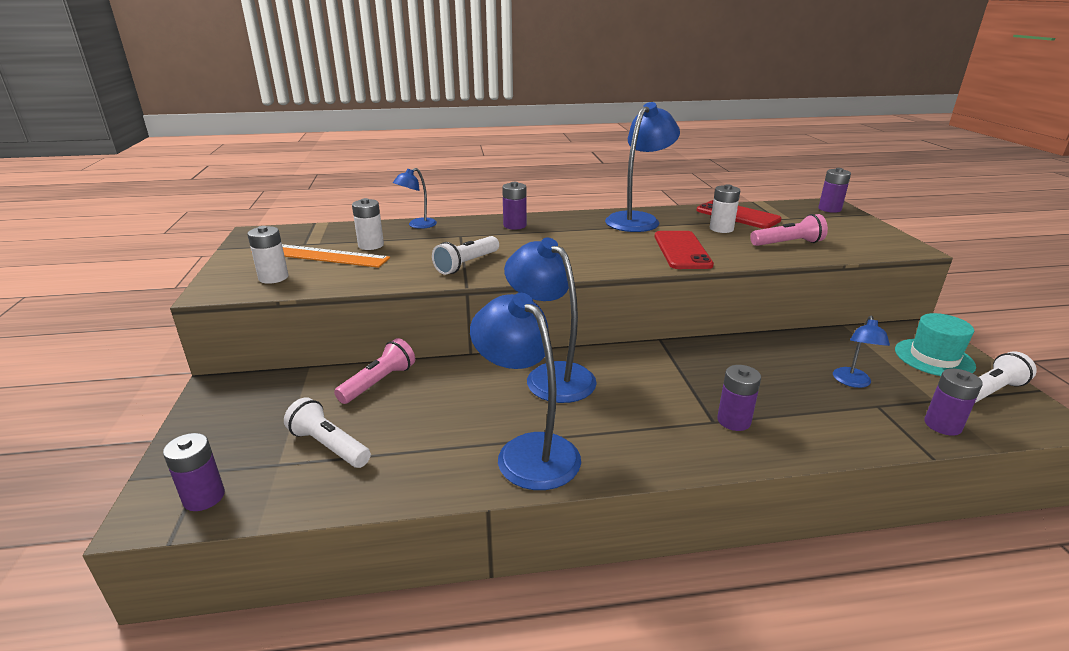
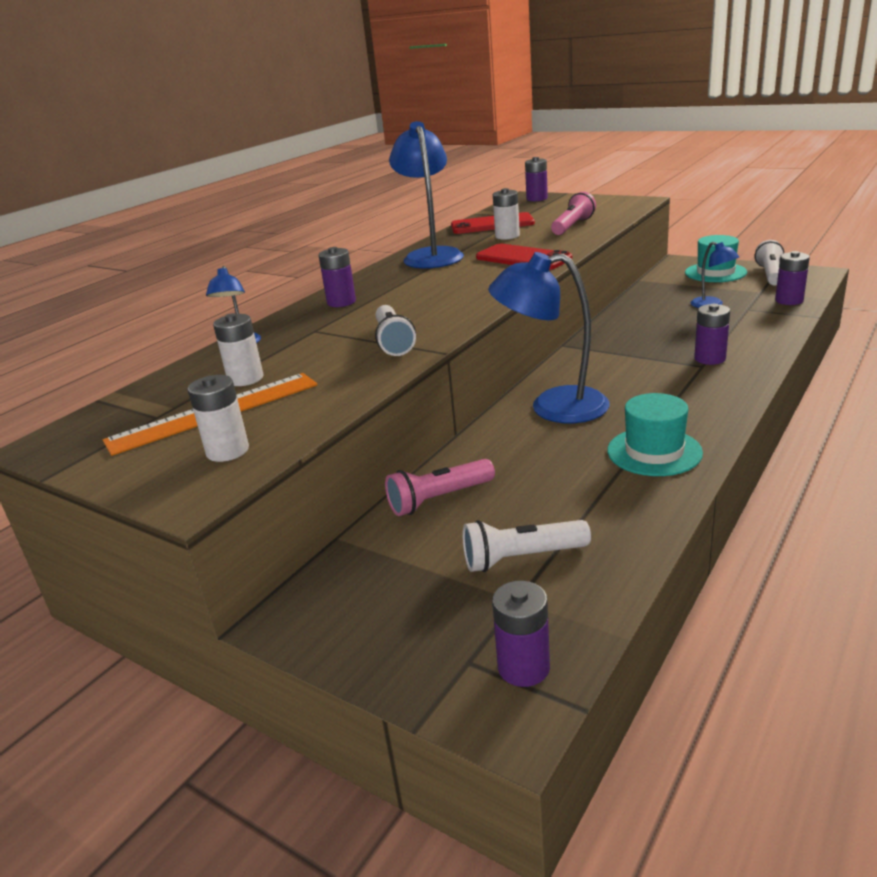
camera: 45 degrees left, 0 degrees up
pink flashlight [334,338,415,404] -> pink flashlight turned 105 degrees counterclockwise [385,459,495,516]
blue lamp [470,293,581,490] -> turquoise hat [607,393,703,476]

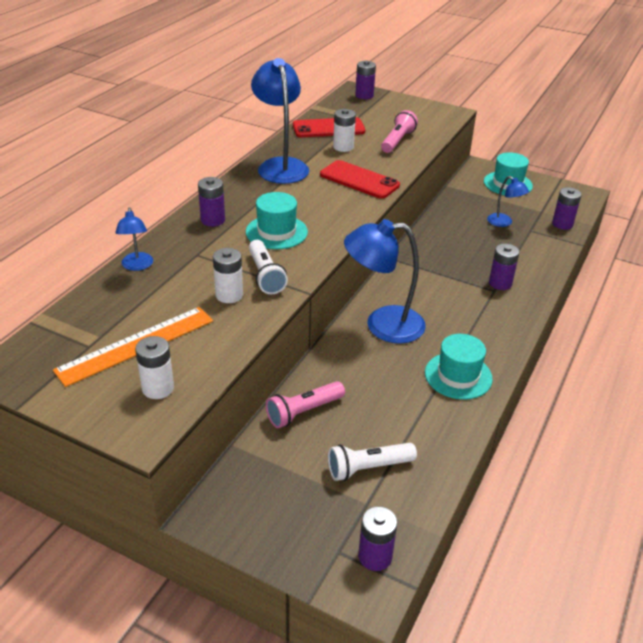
camera: 10 degrees left, 10 degrees up
white battery [213,313,263,386] -> white battery moved to [213,248,243,303]
white flashlight [755,240,784,286] -> none
none -> turquoise hat [246,192,308,249]

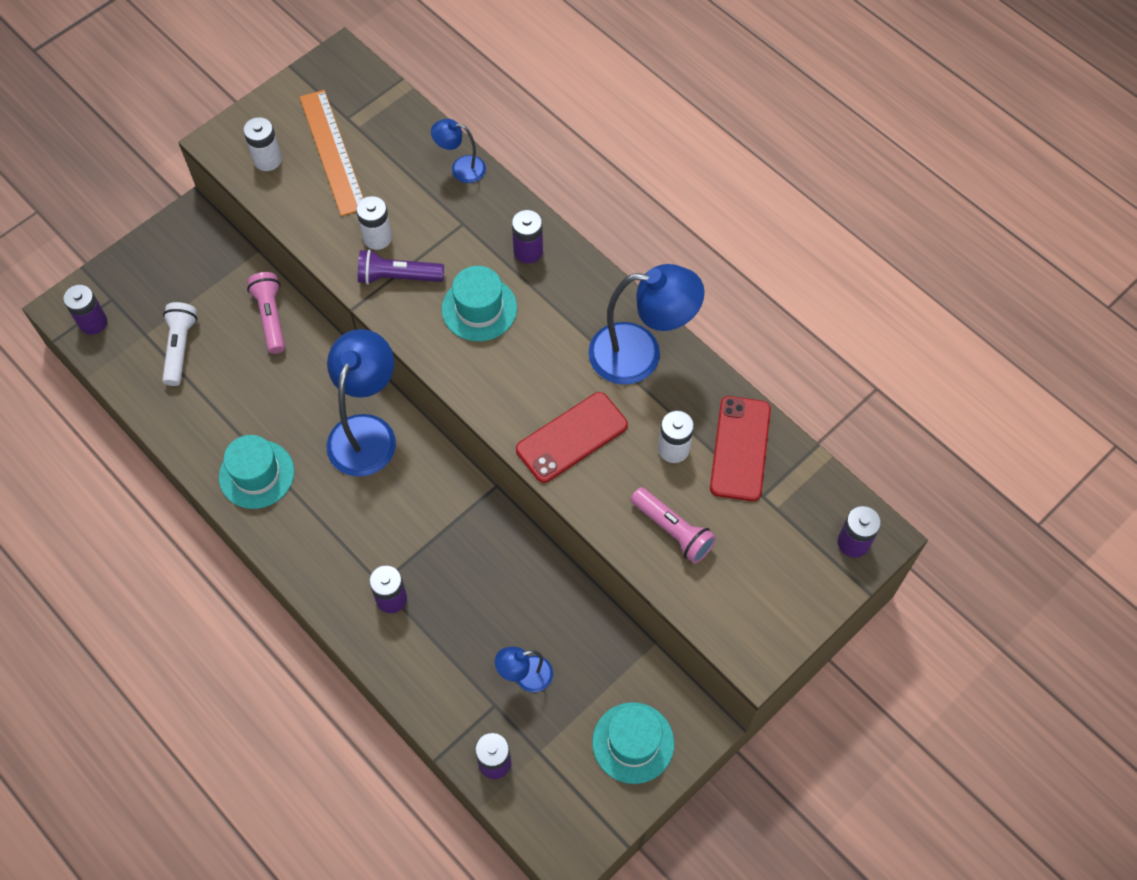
camera: 110 degrees right, 25 degrees up
white flashlight [249,240,288,294] -> purple flashlight [358,250,444,285]

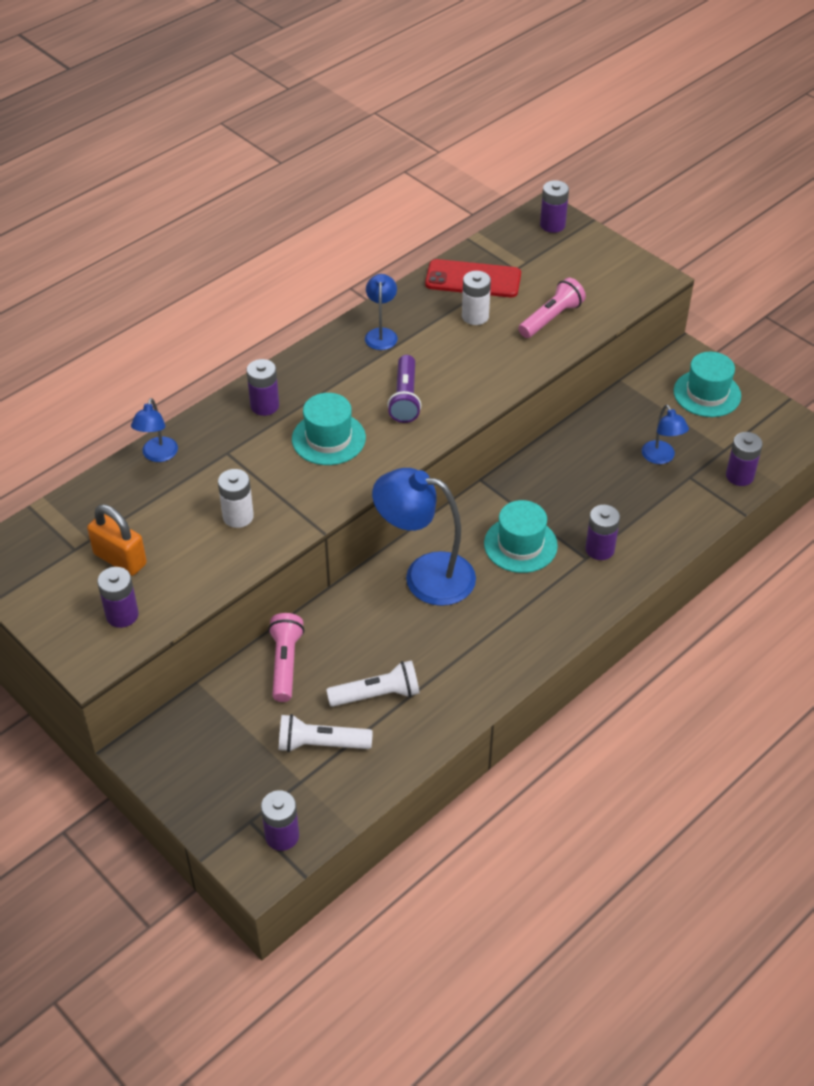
camera: 90 degrees left, 15 degrees down
turquoise hat [219,435,294,509] -> turquoise hat moved to [484,500,558,573]
white battery [243,117,282,171] -> purple battery [97,567,139,628]
pink flashlight [247,272,285,354] -> pink flashlight turned 105 degrees clockwise [268,613,304,702]
orange ruler [300,90,363,216] -> orange padlock [87,504,147,576]
purple flashlight [358,250,444,285] -> purple flashlight moved to [387,355,421,423]
red phone [516,392,628,483] -> none
blue lamp [588,264,705,385] -> blue lamp [365,274,398,350], size x0.51
none -> white flashlight [326,660,419,707]

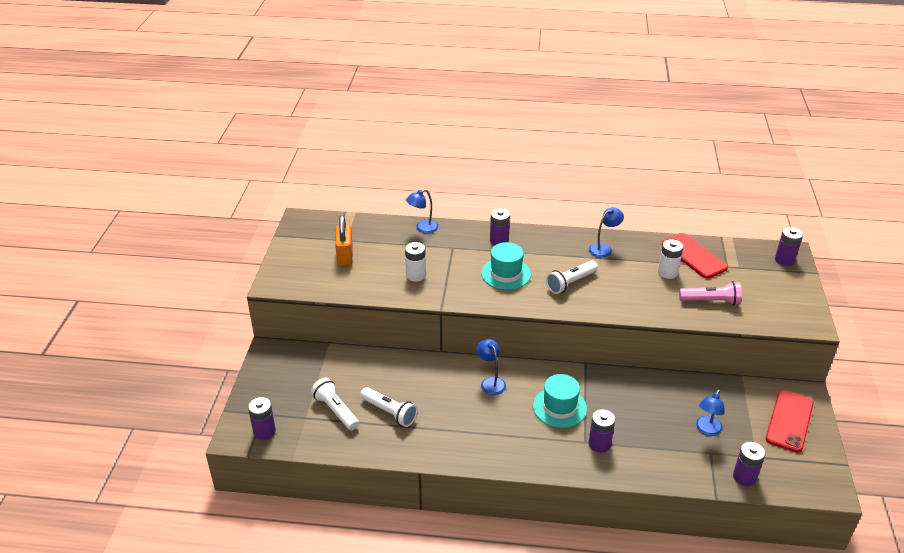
camera: 50 degrees right, 10 degrees down
purple battery [97,567,139,628] -> none
pink flashlight [268,613,304,702] -> none
blue lamp [372,468,476,606] -> blue lamp [477,339,506,395], size x0.51
purple flashlight [387,355,421,423] -> white flashlight [546,260,598,294]
turquoise hat [674,352,741,417] -> red phone [766,390,814,453]

